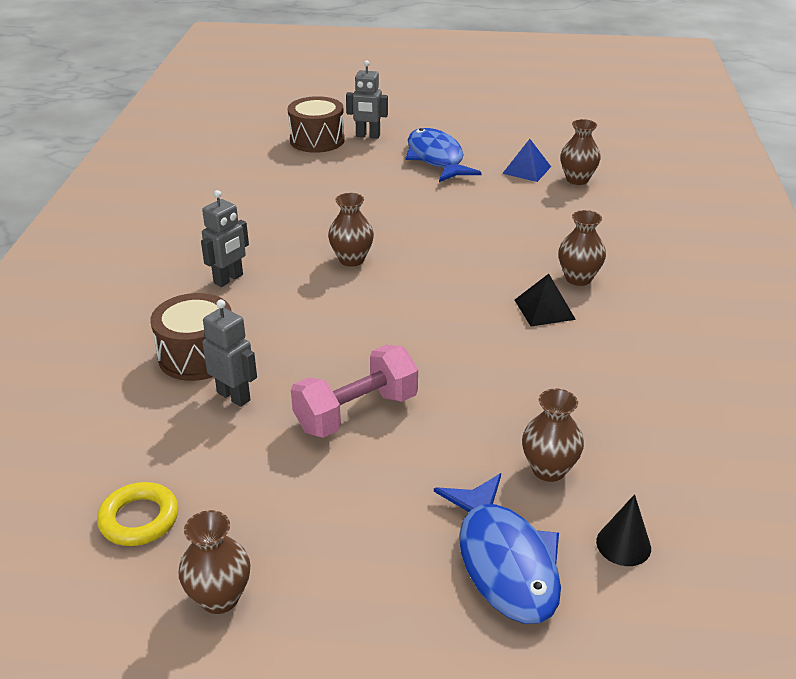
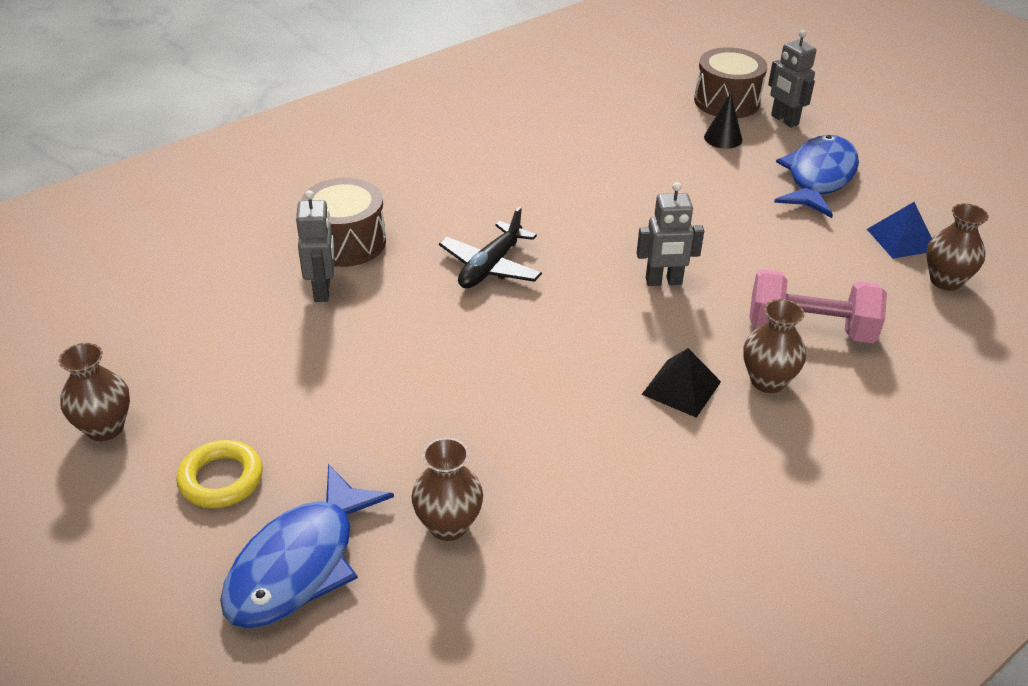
camera: 45 degrees right, 5 degrees up
yellow ring [97,482,178,546] -> yellow ring moved to [176,440,263,508]
grey robot [201,190,249,287] -> grey robot moved to [637,182,704,286]
pink dumbbell [291,345,418,438] -> pink dumbbell moved to [749,269,887,343]
brown vase [328,193,374,267] -> none
black cone [596,494,651,566] -> black cone moved to [704,93,742,149]
none -> black plane [439,206,542,288]

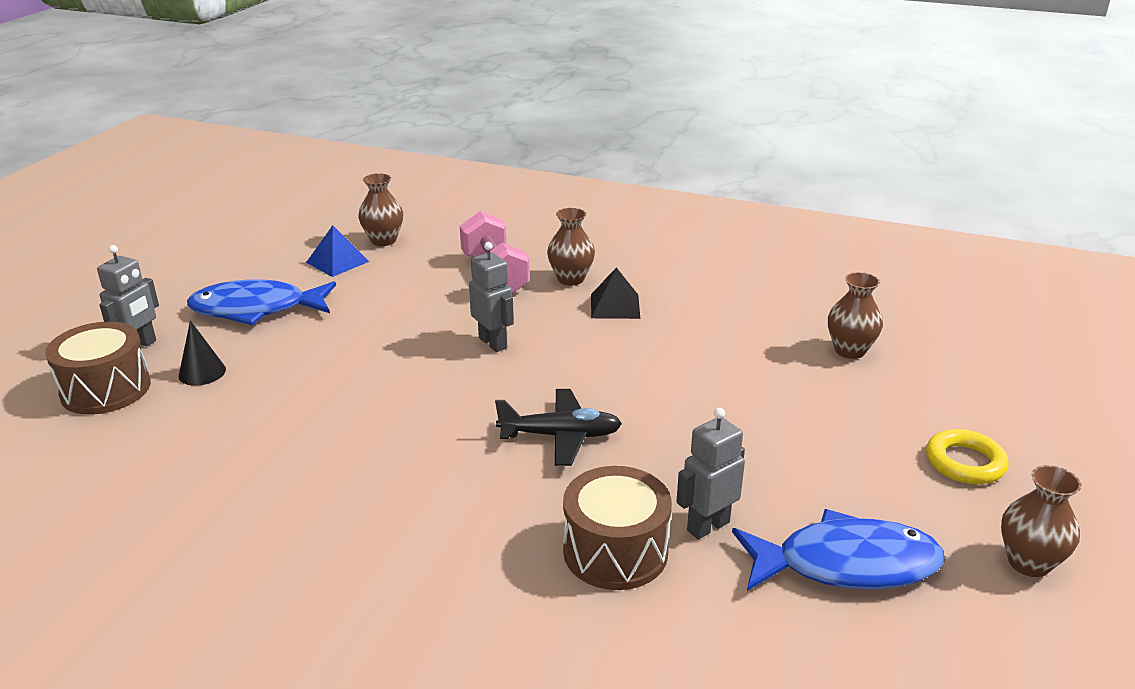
camera: 120 degrees left, 10 degrees down
blue fish [220,464,394,628] -> blue fish moved to [732,509,945,591]

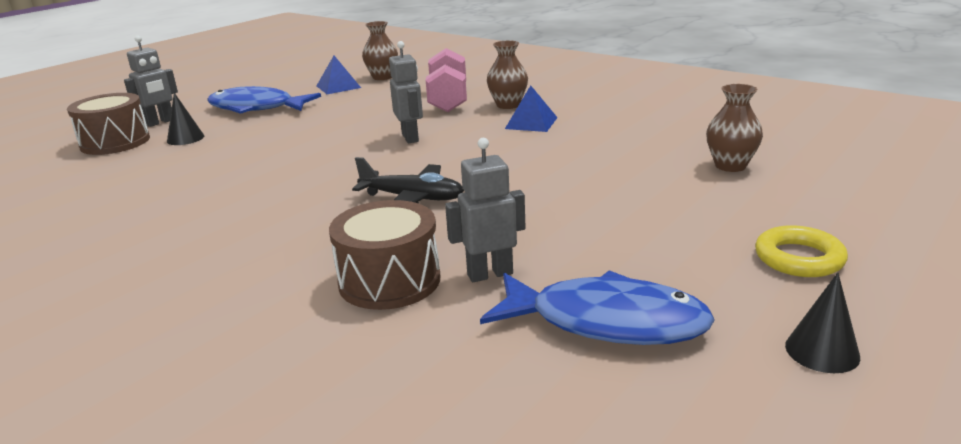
camera: 20 degrees right, 5 degrees down
black pyramid [591,267,640,319] -> blue pyramid [505,85,558,132]
brown vase [1001,465,1082,577] -> black cone [785,273,860,373]

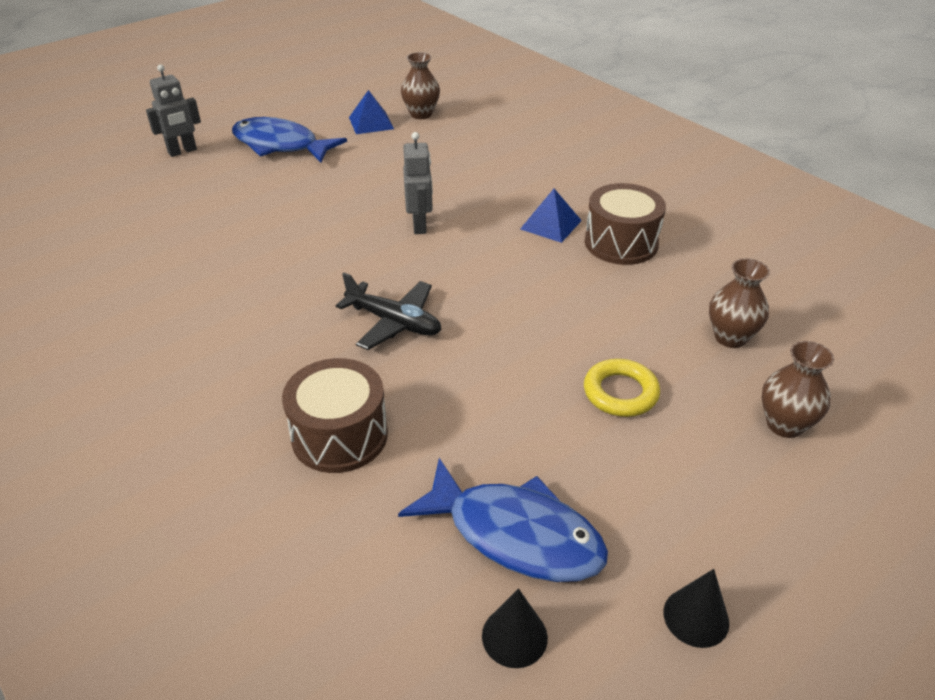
camera: 10 degrees right, 15 degrees up
brown drum [67,93,150,155] -> brown drum moved to [585,183,666,265]
black cone [167,93,204,145] -> black cone moved to [482,588,548,668]
pink dumbbell [426,48,467,112] -> none
grey robot [445,138,525,282] -> none
brown vase [487,40,528,109] -> brown vase moved to [762,341,834,438]
yellow ring [755,225,848,277] -> yellow ring moved to [584,359,660,417]

